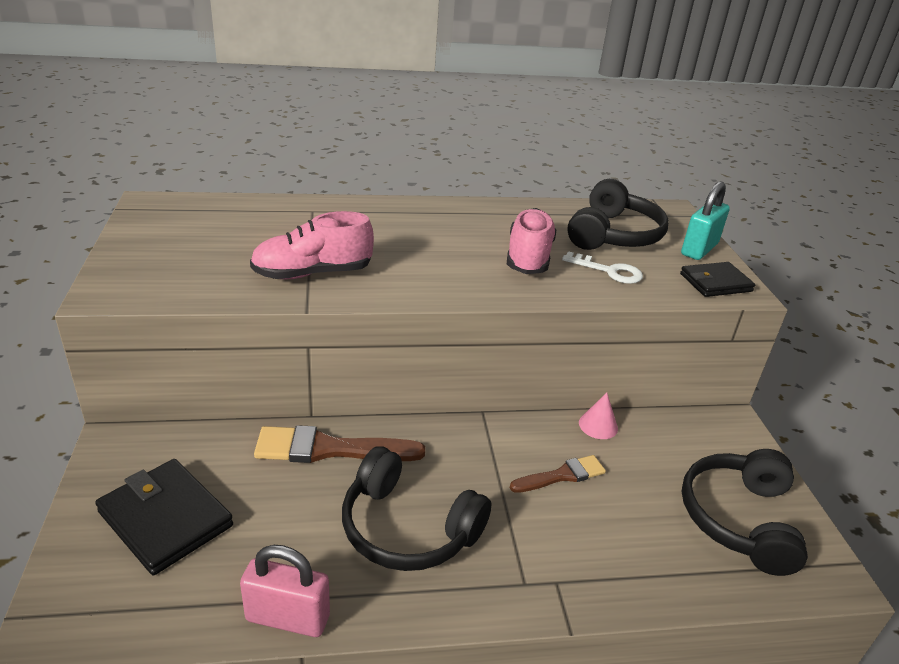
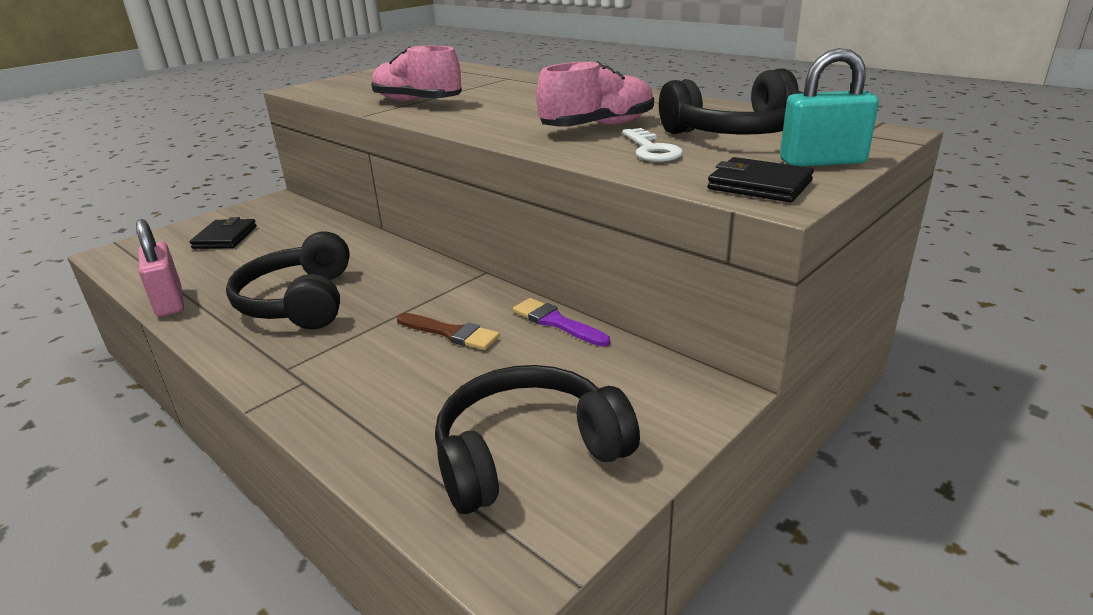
camera: 55 degrees right, 5 degrees down
black wallet [95,459,233,575] -> black wallet [189,217,257,249], size x0.65
brown brush [254,425,425,463] -> none
pink cone [579,393,618,439] -> purple brush [513,298,610,347]

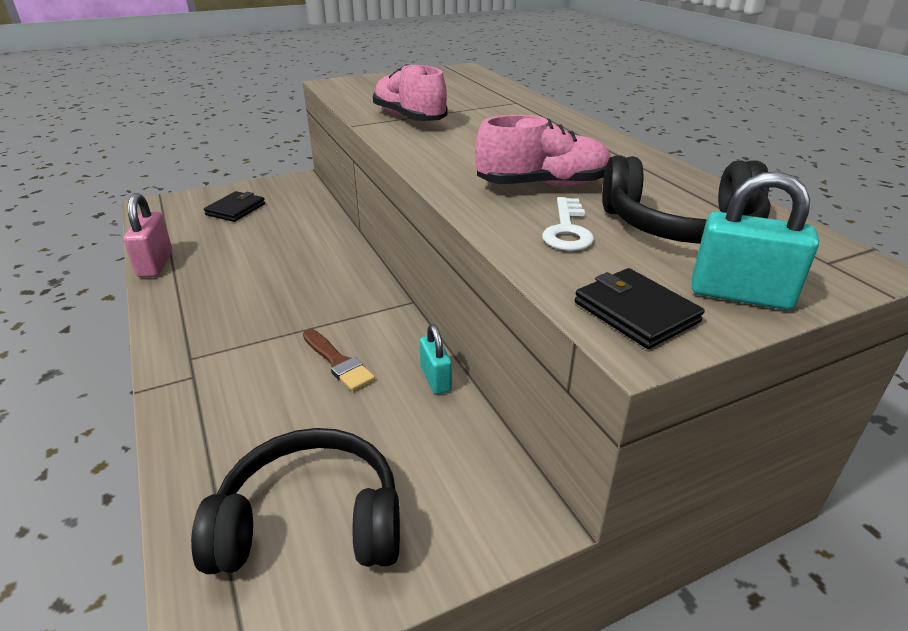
camera: 20 degrees right, 5 degrees up
black headphones [226,232,350,329] -> none
purple brush [513,298,610,347] -> turquoise padlock [420,324,452,394]

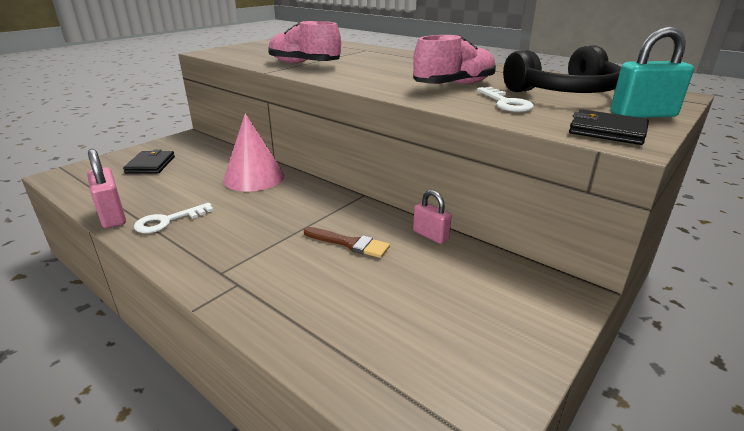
camera: 25 degrees left, 5 degrees down
black headphones [191,428,400,574] -> none
turquoise padlock [420,324,452,394] -> pink padlock [413,190,452,244]
none -> white key [134,203,214,233]
none -> pink cone [223,113,285,191]

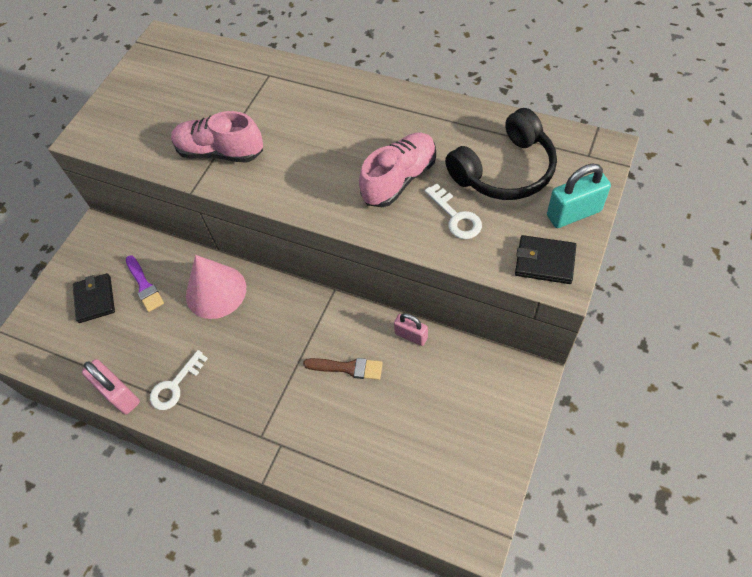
camera: 10 degrees left, 30 degrees up
none -> purple brush [126,255,164,312]

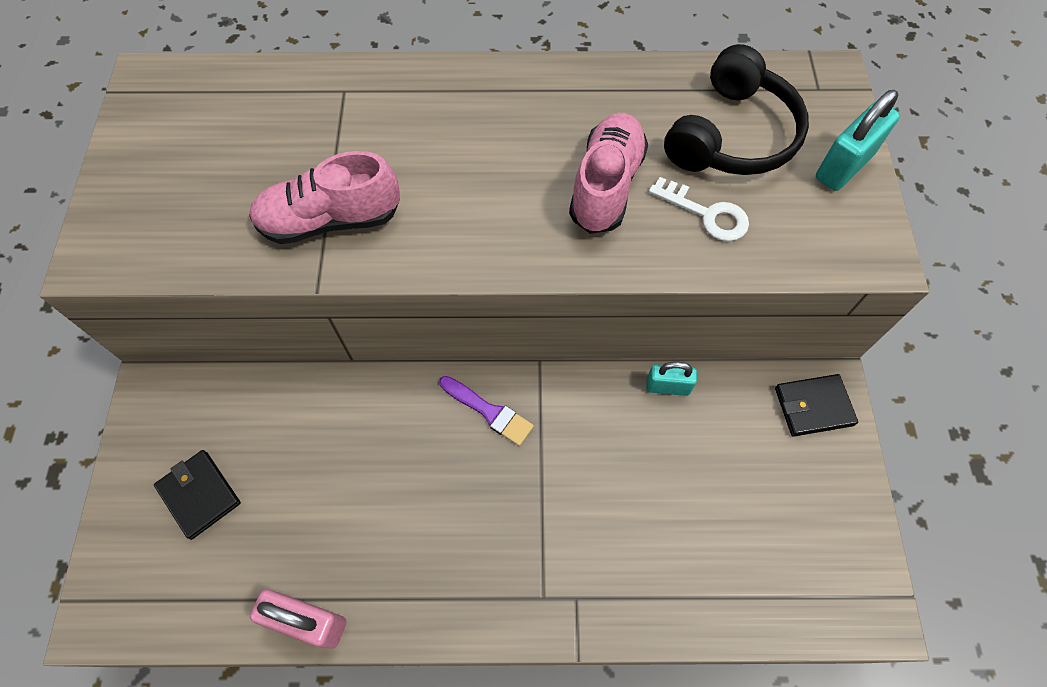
camera: 30 degrees left, 5 degrees up
purple brush [126,255,164,312] -> purple brush moved to [439,376,534,446]
white key [150,350,208,410] -> none
pink cone [186,255,246,319] -> none
brown brush [303,358,383,380] -> none
pink padlock [394,313,428,346] -> turquoise padlock [646,362,697,396]
black wallet [515,235,576,284] -> black wallet moved to [775,374,858,437]

